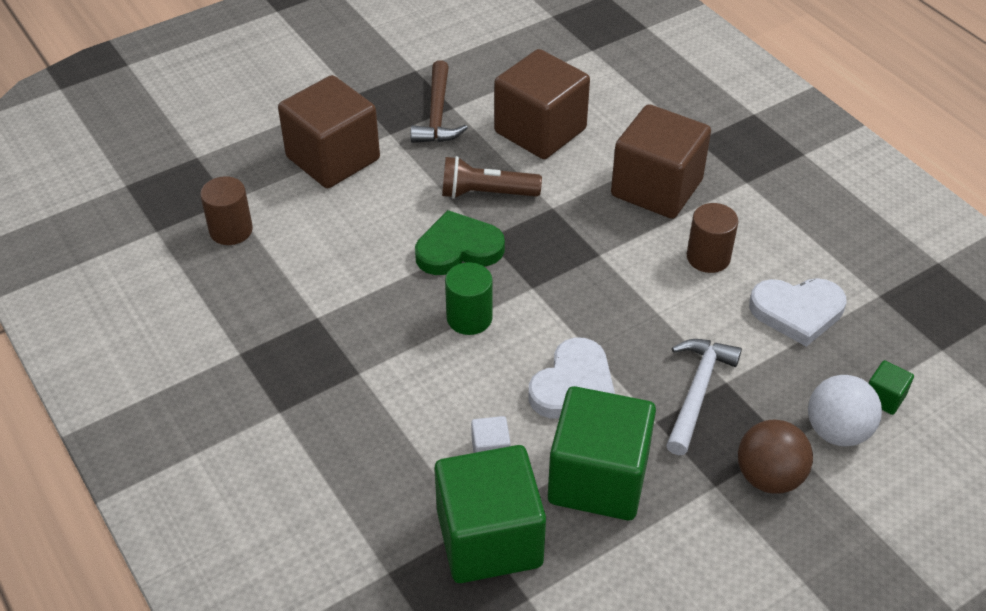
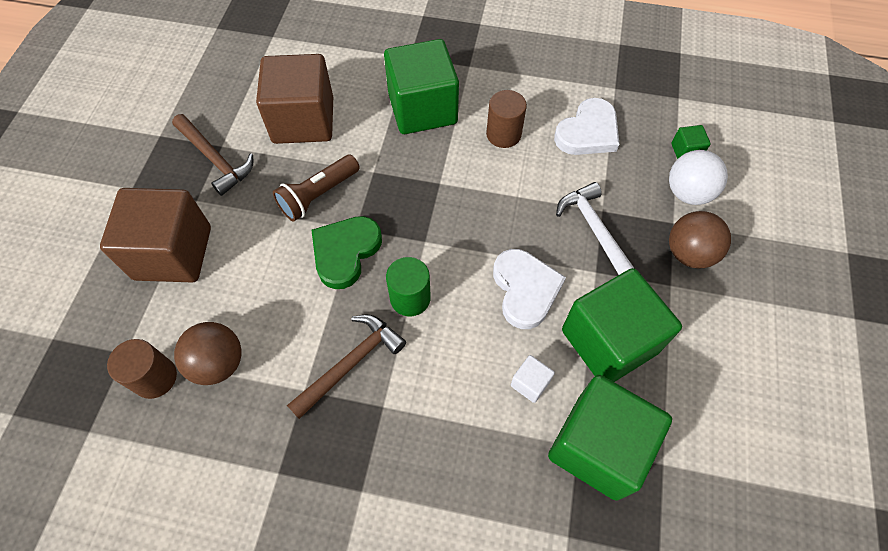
camera: 45 degrees left, 15 degrees up
brown cube [611,104,711,219] -> green cube [384,39,459,134]
none -> brown ball [174,322,242,385]
none -> brown hammer [287,315,406,419]

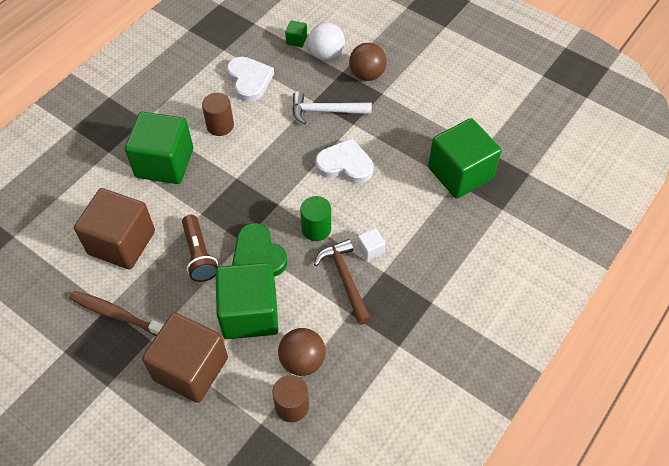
camera: 65 degrees left, 5 degrees down
brown hammer [172,114,253,196] -> brown toothbrush [69,291,164,336]
white cube [511,355,555,403] -> white cube moved to [357,228,386,261]
green cube [562,268,682,382] -> green cube moved to [215,262,279,339]

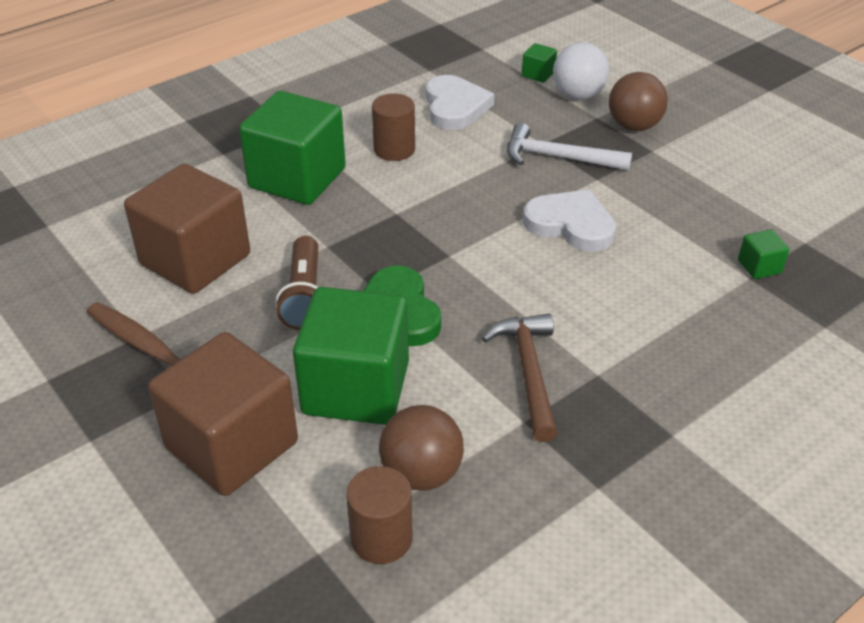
camera: 15 degrees right, 15 degrees down
green cylinder [300,196,331,241] -> none
white cube [357,228,386,261] -> none
green cube [428,118,502,199] -> green cube [738,230,789,279], size x0.40

